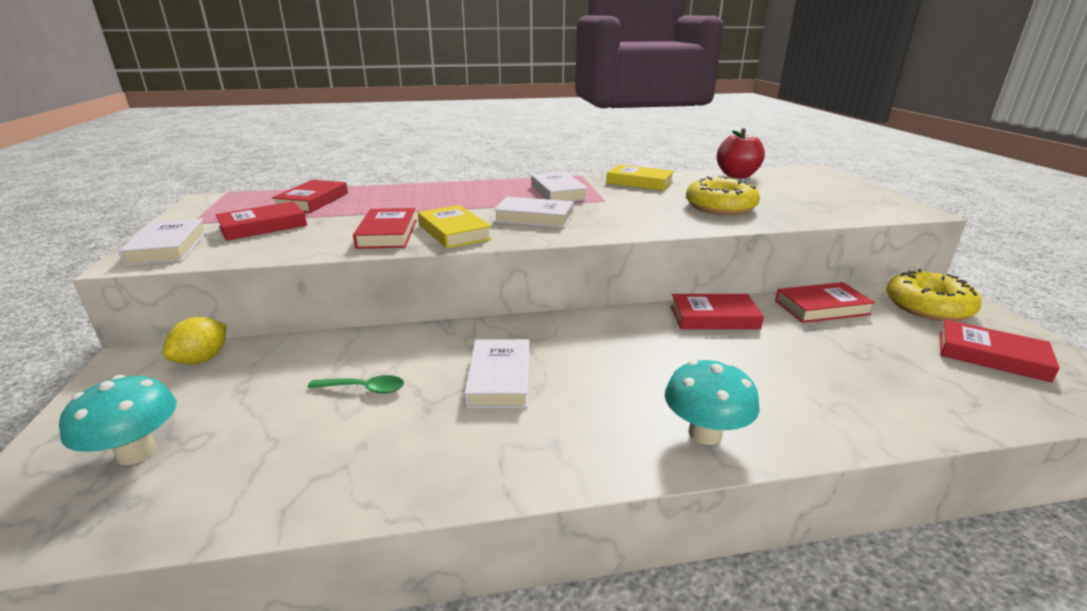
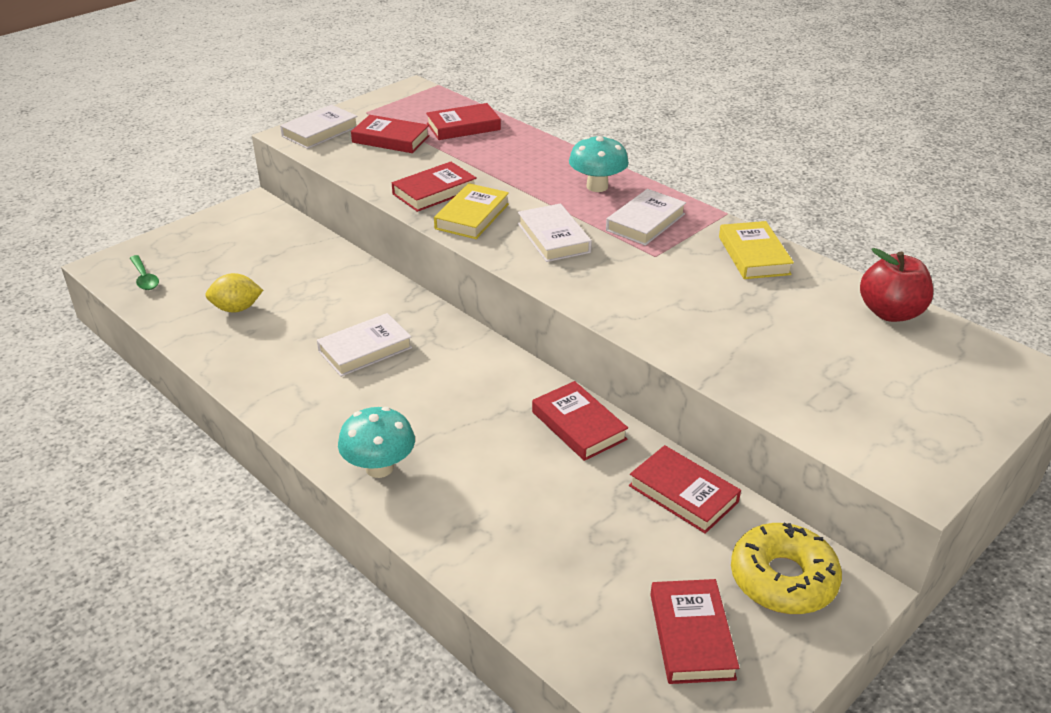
camera: 55 degrees right, 10 degrees up
turquoise mushroom [59,375,177,465] -> turquoise mushroom moved to [569,136,629,192]
yellow lemon [163,317,226,365] -> yellow lemon moved to [205,273,263,312]
green spoon [307,375,404,394] -> green spoon moved to [130,255,159,290]
yellow donut [686,176,760,215] -> none

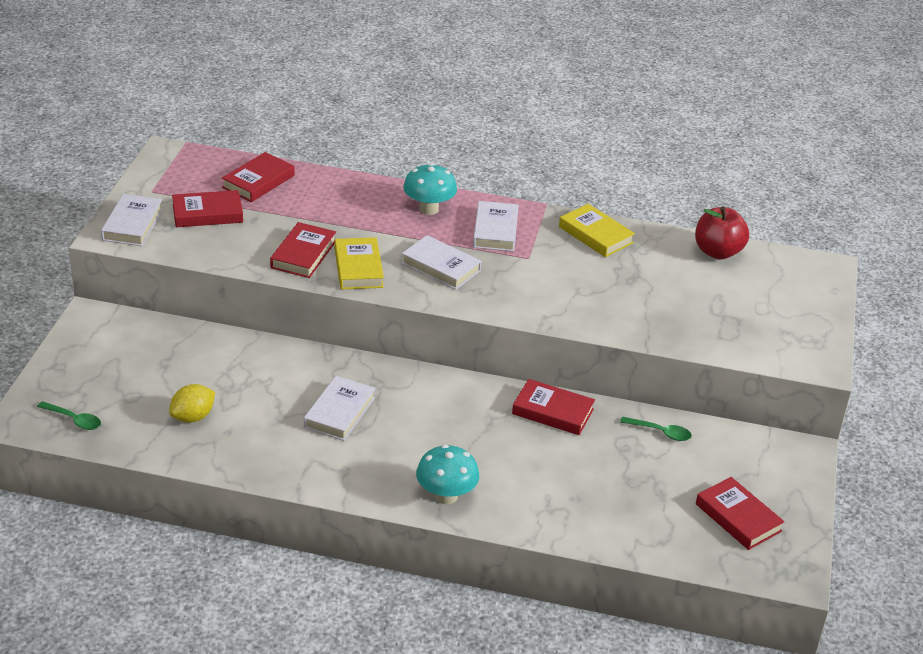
camera: 35 degrees left, 0 degrees up
red book [629,445,741,534] -> green spoon [620,416,692,441]
yellow donut [731,523,842,614] -> none

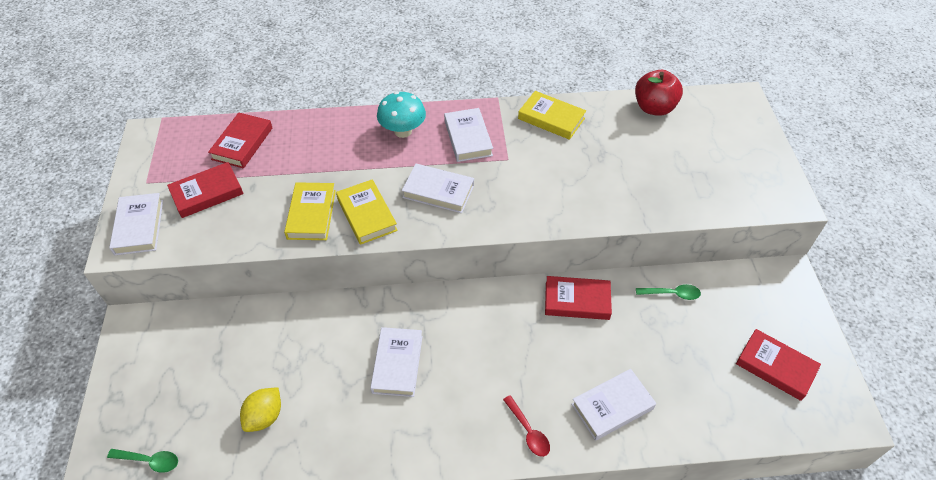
camera: 15 degrees left, 15 degrees up
red book [270,222,336,278] -> yellow book [284,182,336,240]
turquoise mushroom [416,445,479,504] -> red spoon [503,395,550,457]
none -> white book [571,369,656,441]

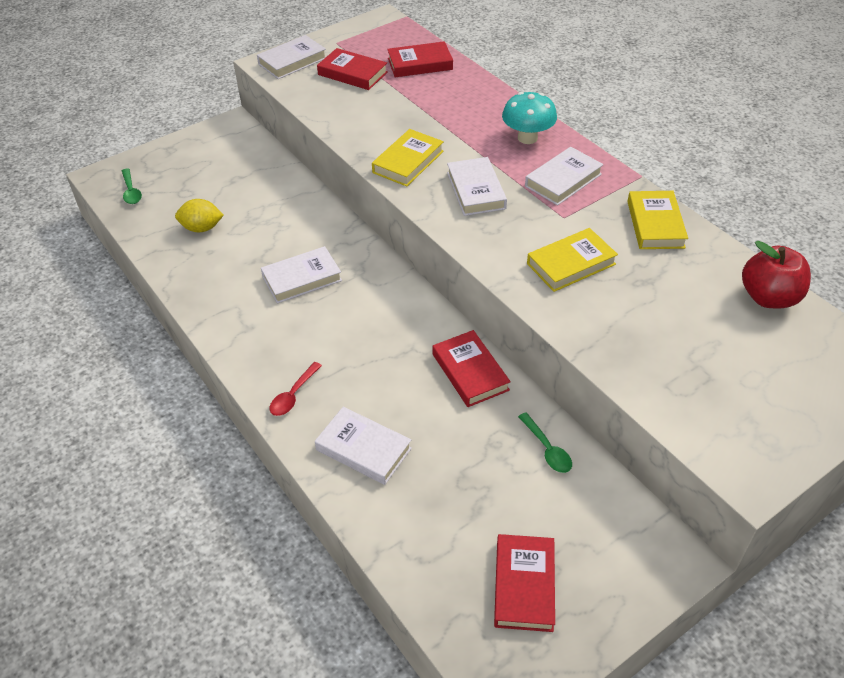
camera: 60 degrees right, 5 degrees down
yellow book [284,182,336,240] -> yellow book moved to [527,228,618,292]

